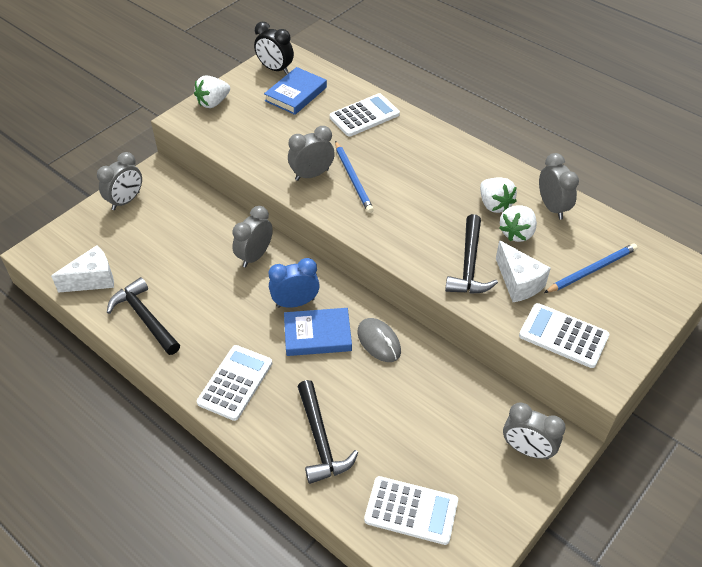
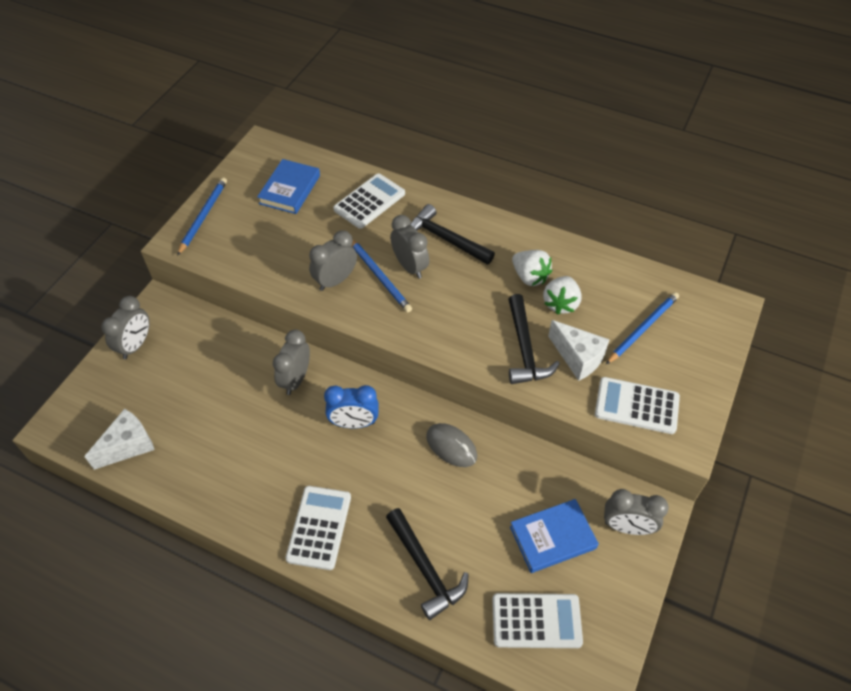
camera: 15 degrees left, 5 degrees up
black hammer [107,277,180,355] -> black hammer moved to [410,204,495,265]
white strawberry [194,76,230,108] -> blue pencil [177,178,227,256]
black clock [254,22,294,74] -> none
blue clock [268,258,320,308] -> blue clock turned 150 degrees counterclockwise [324,385,379,428]
blue book [284,308,352,356] -> blue book moved to [510,499,599,573]
grey clock [539,153,579,219] -> grey clock moved to [390,215,429,279]

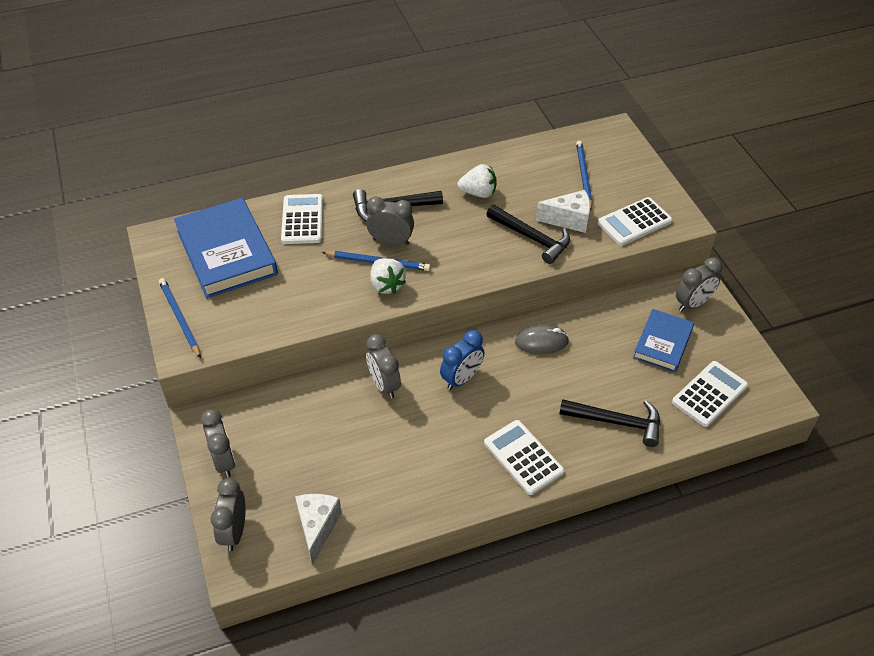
camera: 45 degrees left, 5 degrees down
blue book [257,159,320,214] -> blue book [174,198,278,298], size x1.70
grey clock [309,230,357,291] -> grey clock moved to [210,478,246,551]
white strawberry [543,276,582,315] -> white strawberry moved to [370,258,406,294]

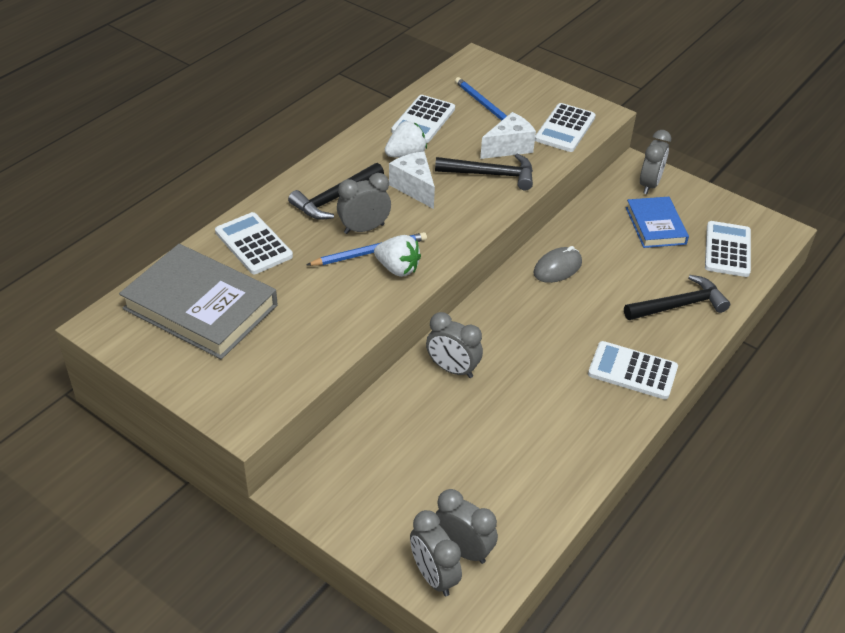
camera: 35 degrees left, 5 degrees down
blue pencil [159,278,201,358] -> none
blue book [174,198,278,298] -> grey book [119,244,278,359]
grey clock [200,409,235,477] -> grey clock moved to [435,489,498,564]
white cheese [295,494,342,565] -> white cheese moved to [389,152,435,209]
blue clock [440,330,484,390] -> none
none -> white calculator [392,95,455,143]

